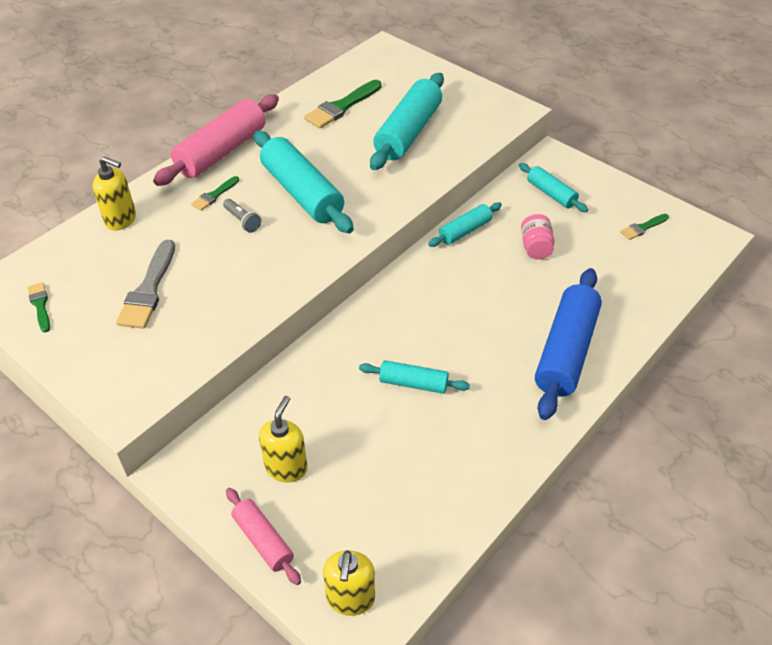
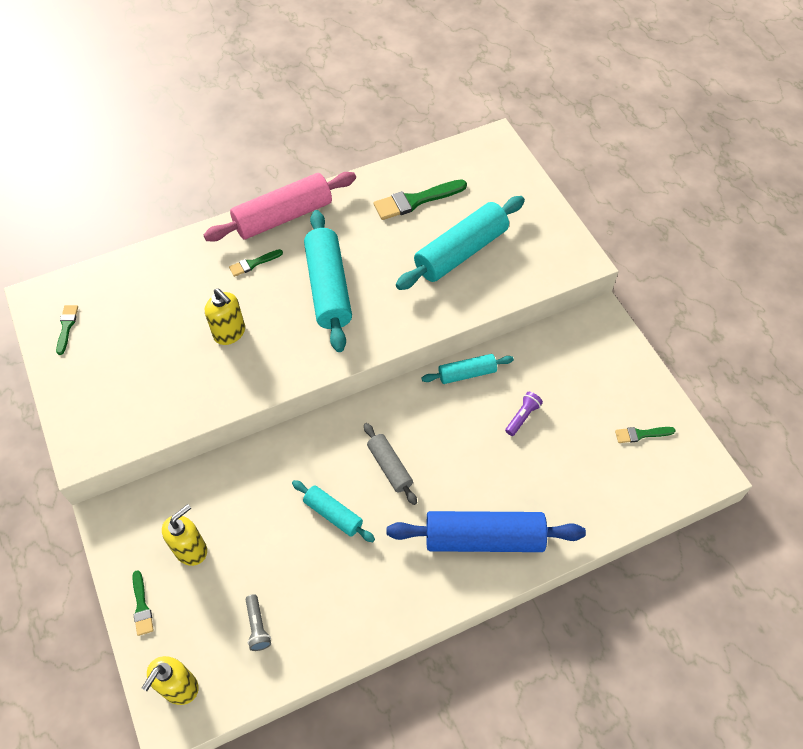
camera: 25 degrees right, 10 degrees up
yellow soap dispenser [92,156,136,231] -> yellow soap dispenser moved to [205,288,245,345]
grey brush [116,240,175,329] -> none
grey flashlight [223,199,261,233] -> grey flashlight moved to [246,594,271,651]
pink rolling pin [226,488,301,585] -> green brush [132,570,154,636]
turquoise rolling pin [519,163,588,212] -> none
pink jar [521,214,555,259] -> purple flashlight [505,392,543,436]
blue rolling pin [535,268,602,420] -> blue rolling pin turned 45 degrees clockwise [387,511,586,552]
none -> grey rolling pin [364,423,417,505]

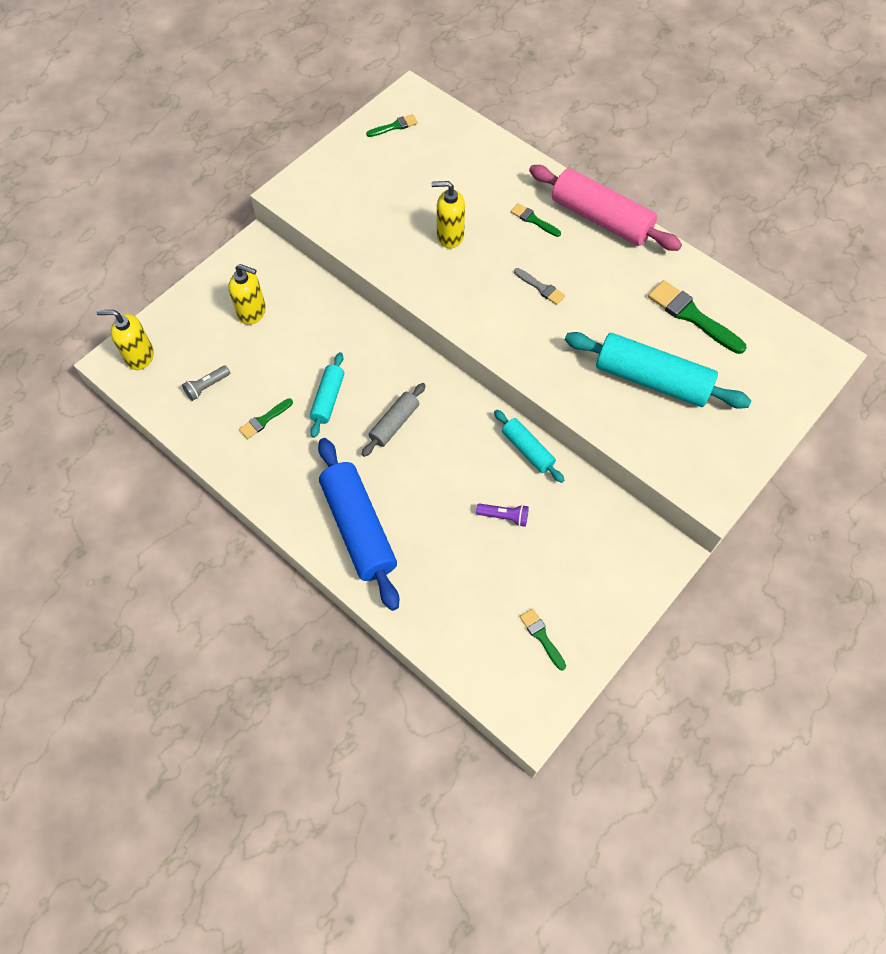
camera: 65 degrees right, 5 degrees up
green brush [132,570,154,636] -> green brush moved to [239,398,293,439]
yellow soap dispenser [205,288,245,345] -> yellow soap dispenser turned 75 degrees clockwise [432,181,465,248]
turquoise rolling pin [304,210,352,352] -> grey brush [514,268,565,305]

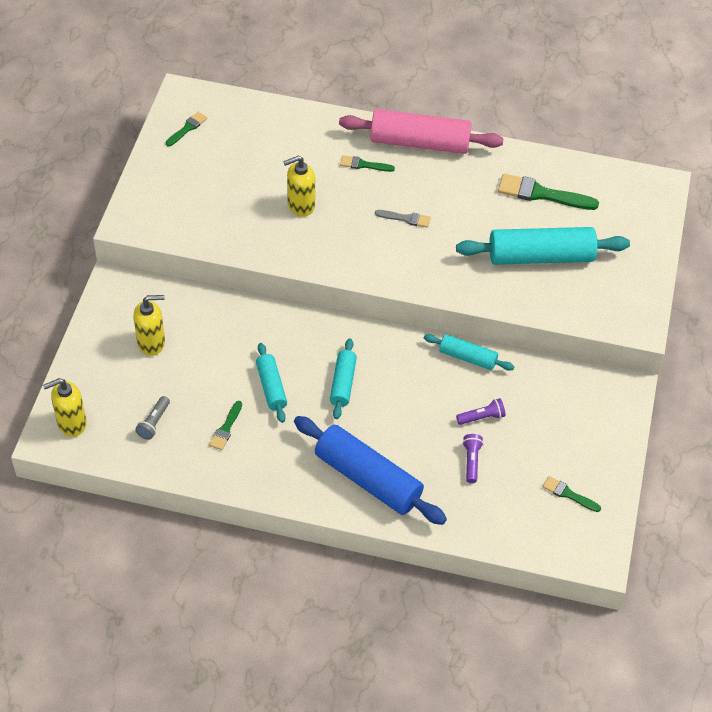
camera: 30 degrees left, 10 degrees down
grey rolling pin [362,383,426,457] -> turquoise rolling pin [330,338,357,419]
none -> purple flashlight [462,434,483,483]

